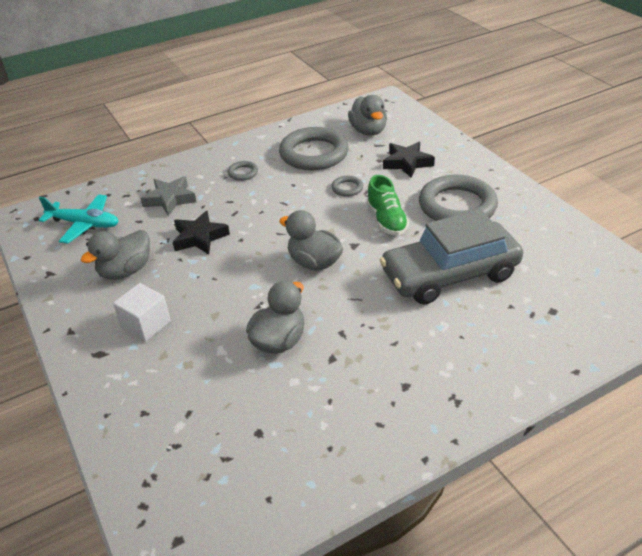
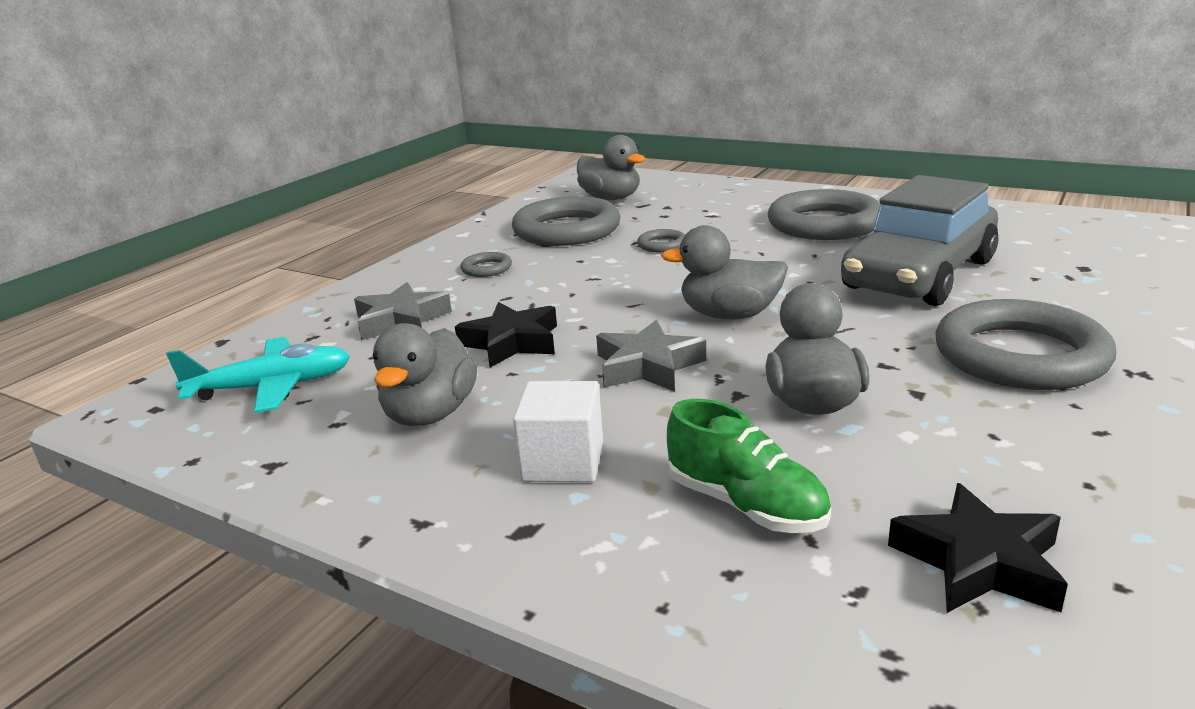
camera: 30 degrees left, 15 degrees down
green shoe [366,175,409,235] -> green shoe moved to [667,399,831,533]
black star [383,142,435,178] -> black star moved to [888,483,1068,613]
none -> grey star [596,320,706,392]
none -> grey ring [936,299,1116,390]

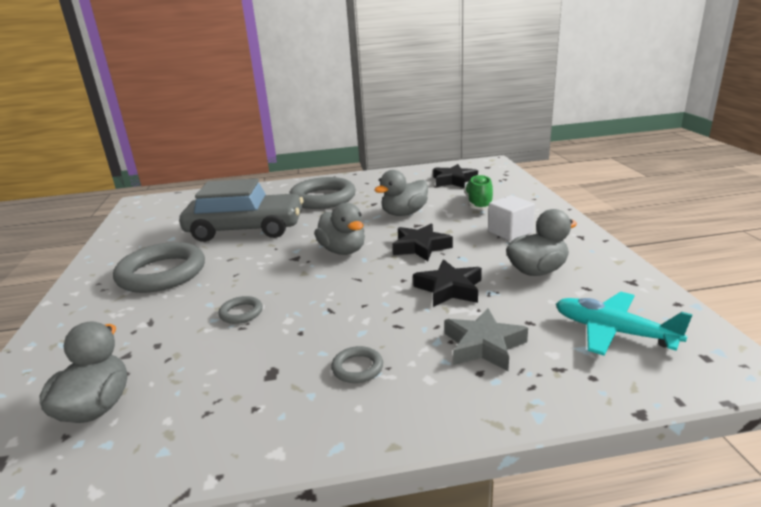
camera: 130 degrees left, 0 degrees up
grey ring [512,196,620,246] -> none
grey star [596,320,706,392] -> black star [392,223,453,261]

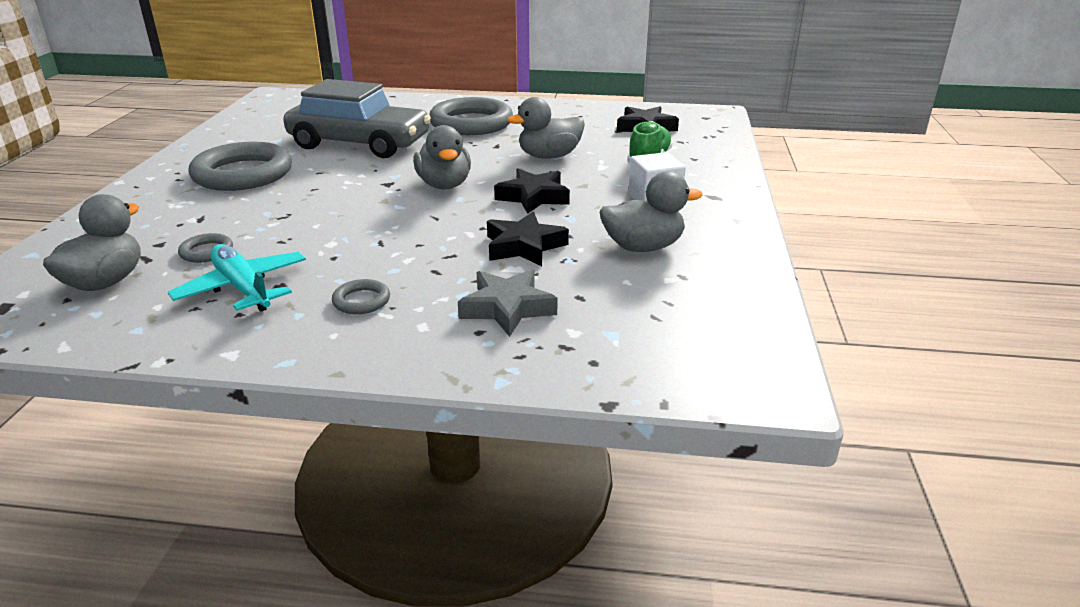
camera: 15 degrees right, 5 degrees up
grey ring [219,296,263,324] -> grey ring moved to [178,233,233,263]
turquoise plane [556,292,693,355] -> turquoise plane moved to [168,244,306,312]

